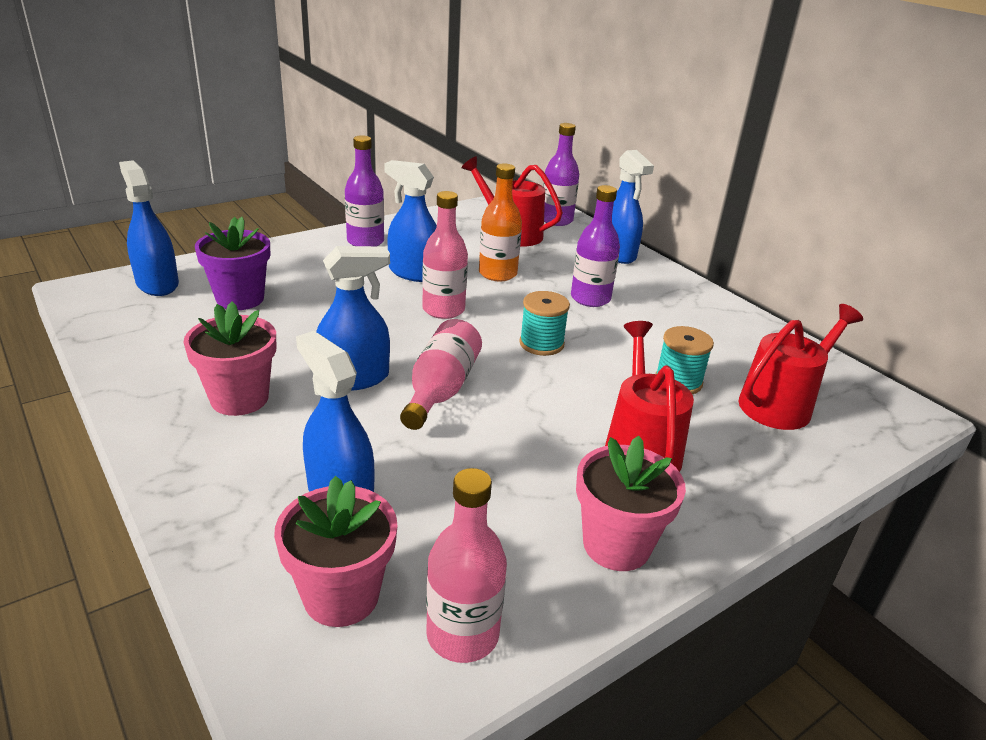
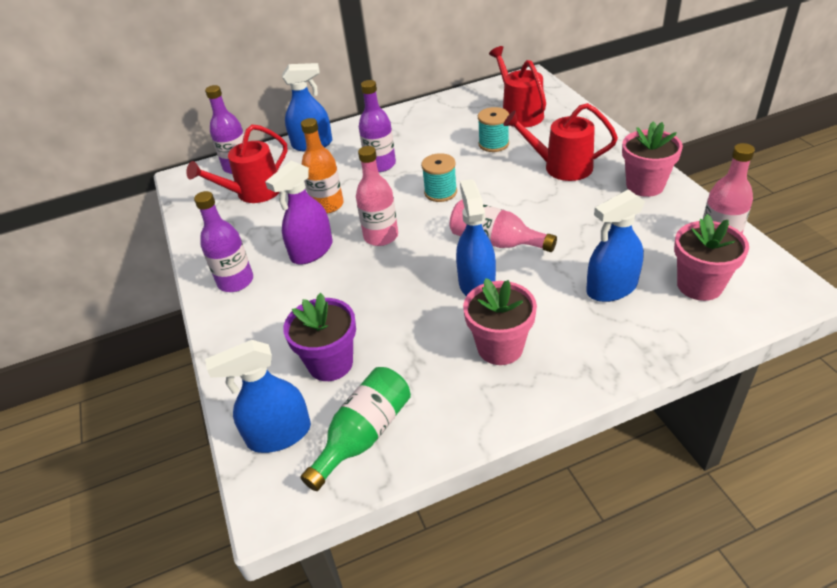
camera: 70 degrees left, 10 degrees up
blue spray bottle [384,160,437,282] -> purple spray bottle [265,161,332,265]
none -> green bottle [300,367,411,491]

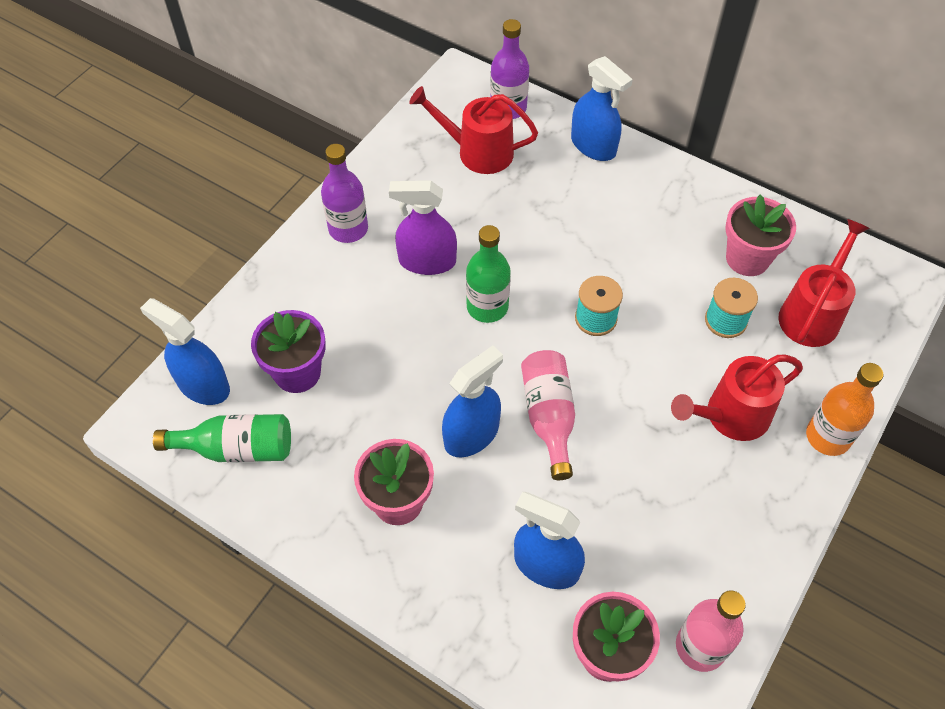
camera: 50 degrees right, 15 degrees up
orange bottle [301,118,344,214] -> orange bottle moved to [806,363,883,456]
pink bottle [356,146,398,246] -> green bottle [466,225,511,323]
purple bottle [359,80,396,172] -> none
red watering can [503,103,618,181] -> red watering can turned 90 degrees counterclockwise [671,354,803,441]
pink flower pot [622,121,683,197] -> pink flower pot moved to [725,195,796,276]

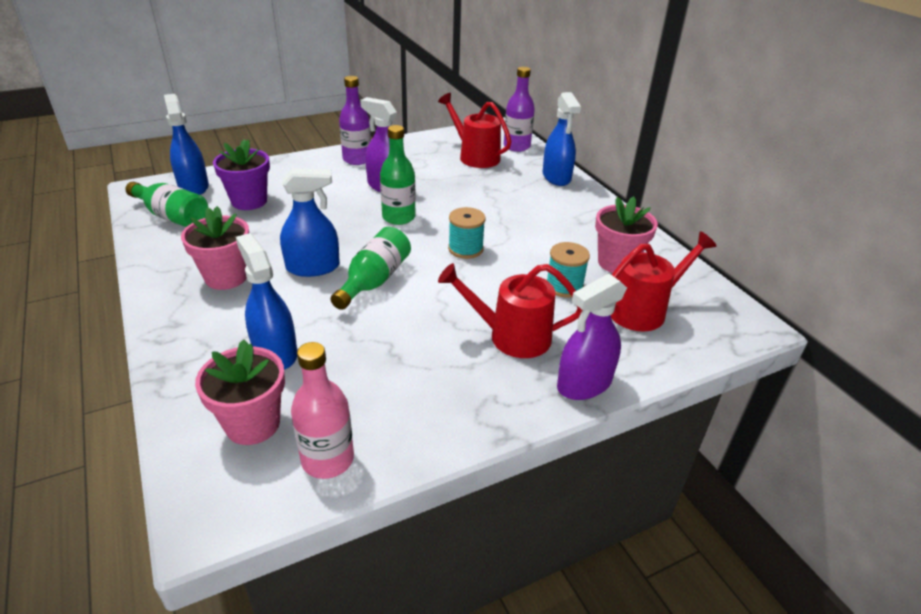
camera: 30 degrees right, 20 degrees down
pink bottle [521,350,575,480] -> green bottle [331,227,411,310]
orange bottle [806,363,883,456] -> purple spray bottle [557,274,627,400]

